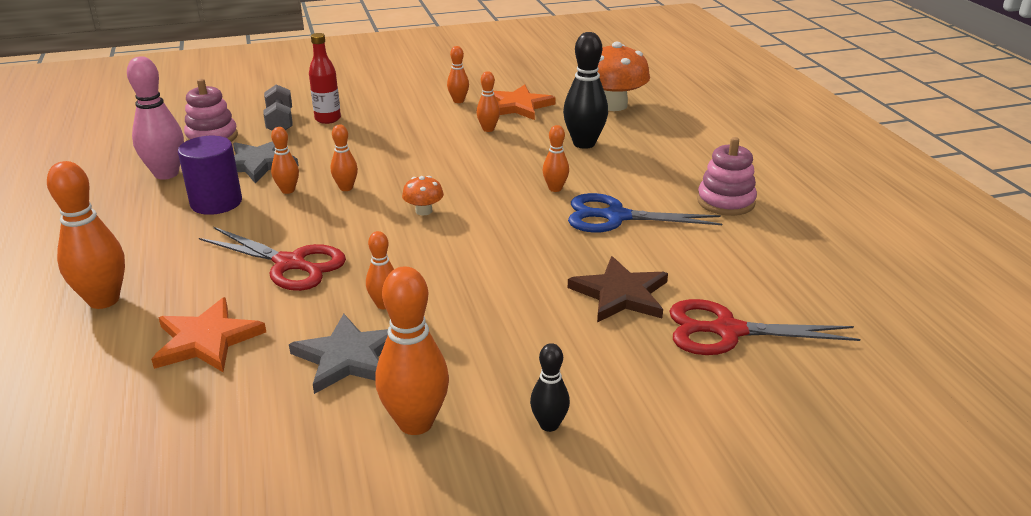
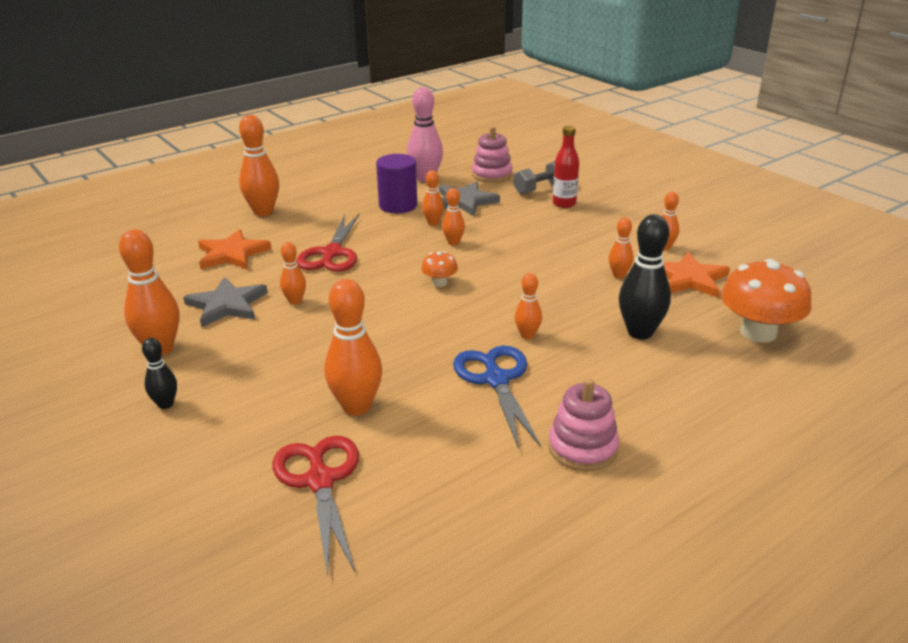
camera: 70 degrees right, 0 degrees up
brown star [568,256,668,322] -> orange bowling pin [325,279,382,415]

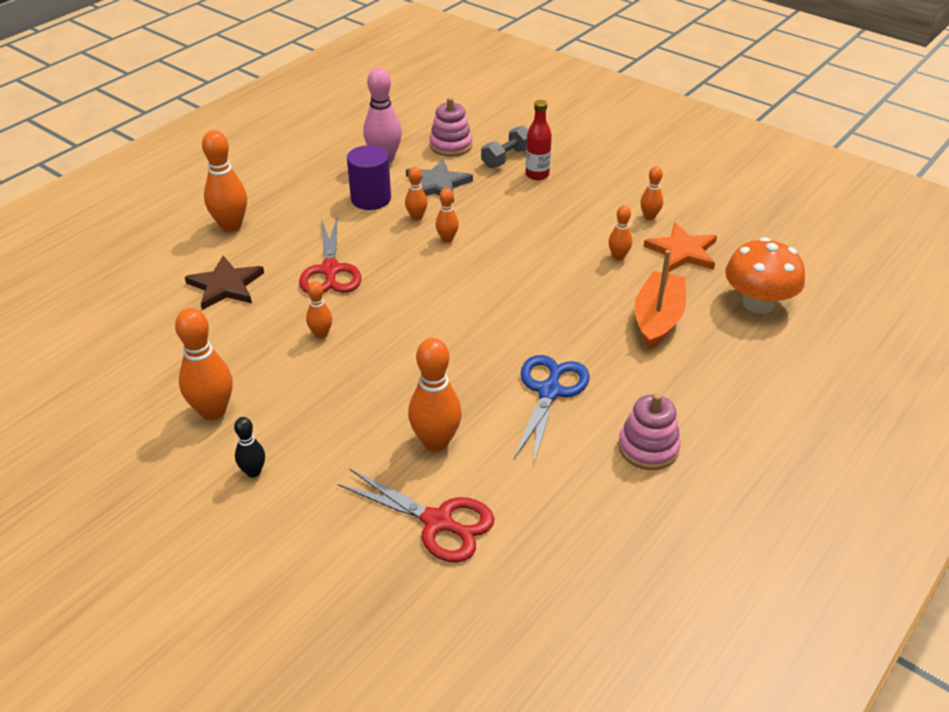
camera: 15 degrees left, 10 degrees up
grey star [183,277,268,327] -> none
orange star [198,229,272,270] -> brown star [185,256,264,310]
red scissors [273,436,359,577] -> red scissors turned 150 degrees clockwise [338,468,495,563]
orange mushroom [421,251,458,287] -> none
blue scissors [453,346,541,449] -> blue scissors turned 45 degrees clockwise [514,355,590,464]
orange bowling pin [515,273,542,339] -> none
black bowling pin [619,214,671,340] -> orange boat [634,250,686,350]

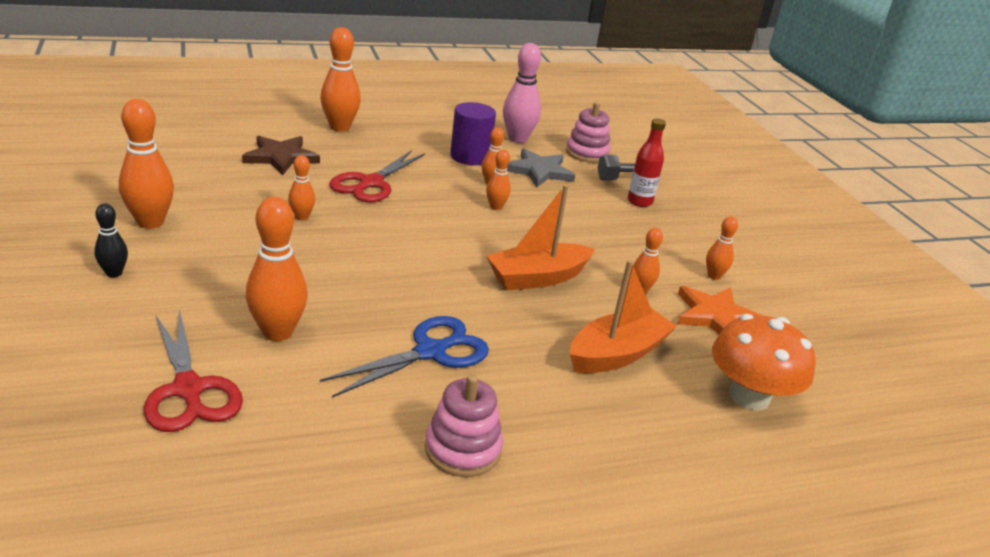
camera: 30 degrees right, 10 degrees down
none -> orange boat [486,184,595,290]

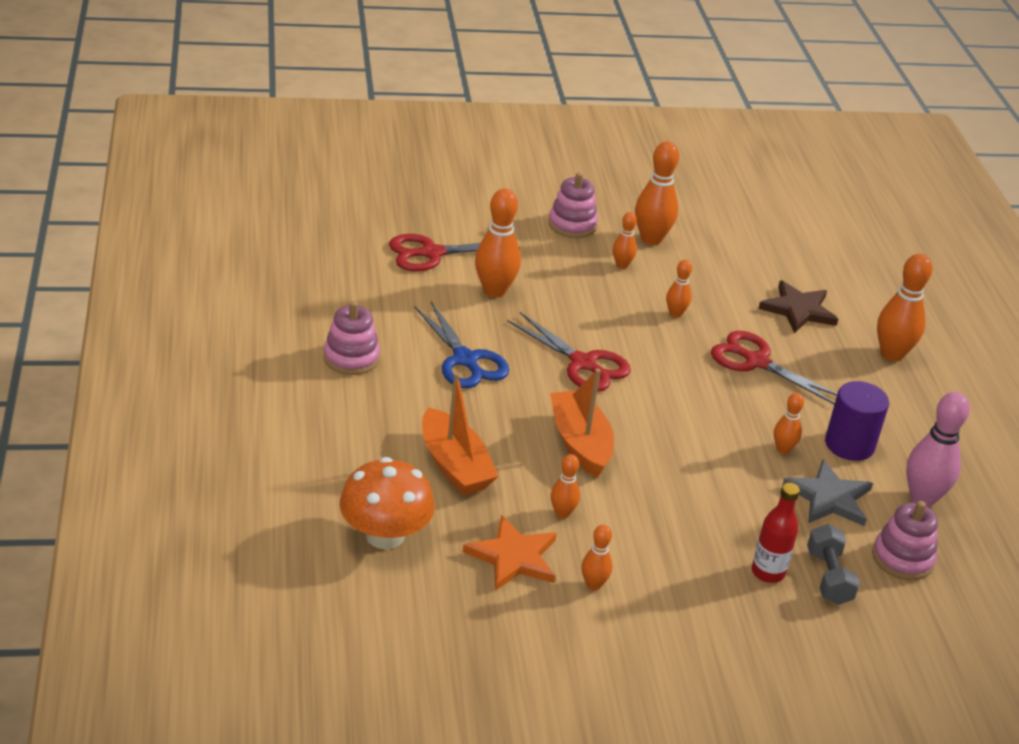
camera: 100 degrees right, 5 degrees up
black bowling pin [94,204,128,277] -> pink stacking toy [548,172,598,238]
orange bowling pin [486,149,511,210] -> orange bowling pin moved to [613,212,637,269]
none -> red scissors [507,312,631,392]

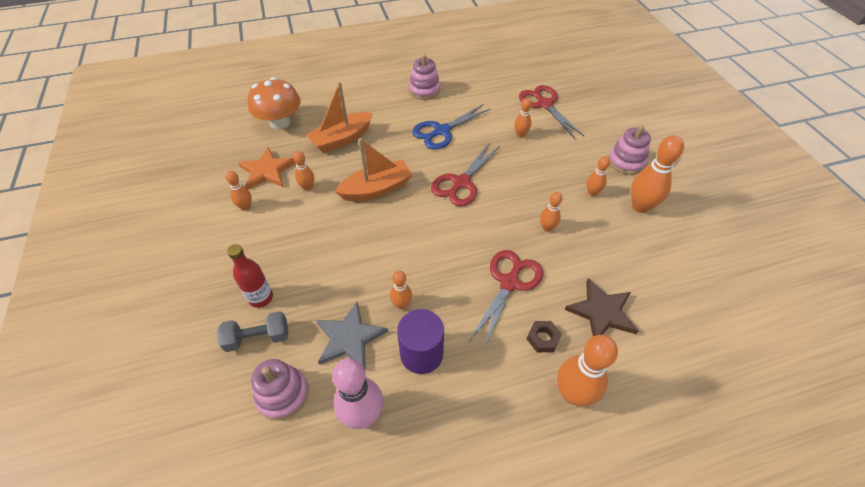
camera: 85 degrees right, 15 degrees up
orange bowling pin [475,189,521,297] -> orange bowling pin [514,98,532,137], size x0.55
none -> brown nut [527,321,562,352]

